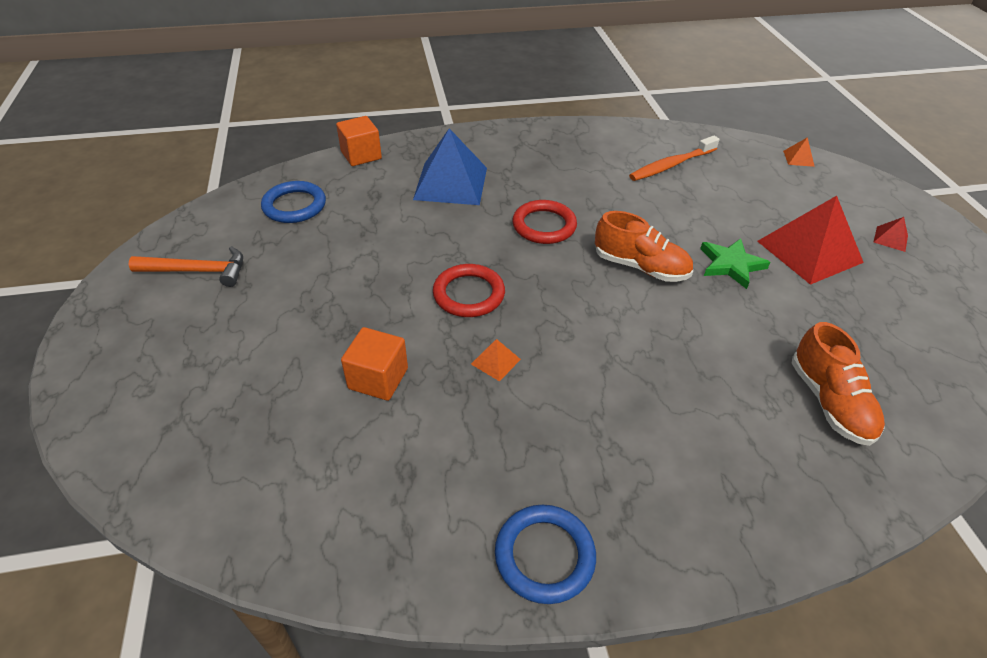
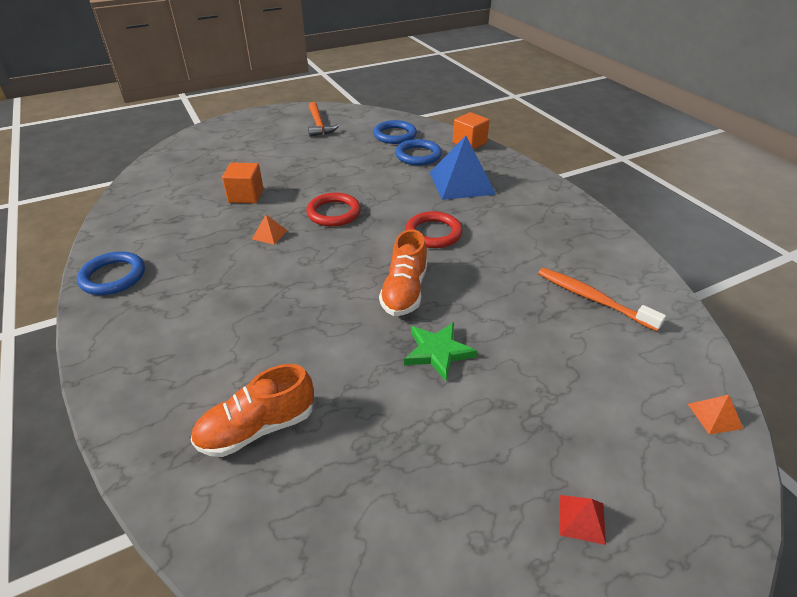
camera: 75 degrees right, 5 degrees down
red pyramid [757,196,864,285] -> none
none -> blue ring [395,139,442,165]

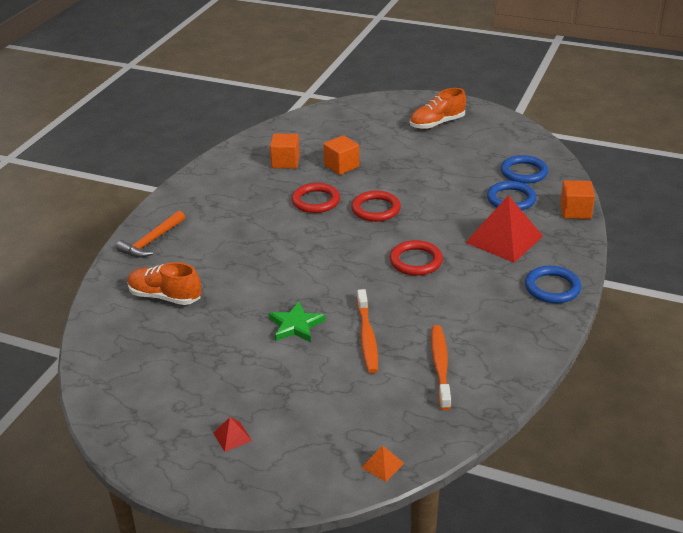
camera: 50 degrees right, 5 degrees down
blue ring [77,251,145,295] -> blue ring moved to [525,266,582,303]
orange pyramid [252,215,288,245] -> red ring [292,183,340,213]
orange hammer [308,102,339,137] -> orange hammer moved to [116,210,185,258]
orange shoe [379,229,427,316] -> orange shoe moved to [410,88,466,129]
blue pyramid [429,136,496,200] -> red pyramid [465,195,543,263]
none -> orange cube [270,134,300,169]
none -> orange toothbrush [357,289,378,373]

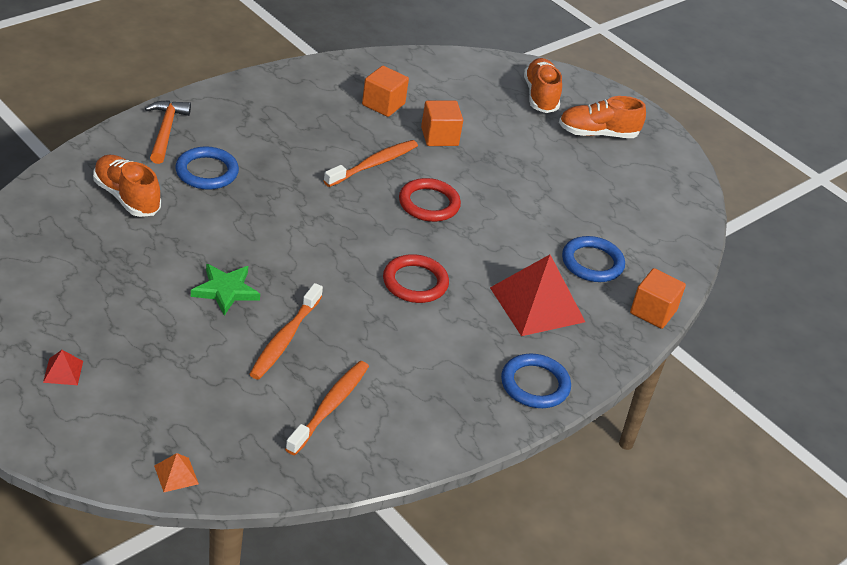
camera: 20 degrees right, 5 degrees up
orange hammer [116,210,185,258] -> orange hammer turned 120 degrees clockwise [145,100,191,164]
red ring [292,183,340,213] -> orange toothbrush [324,140,418,187]
blue ring [501,155,548,184] -> blue ring moved to [175,146,239,190]
none -> orange shoe [524,58,562,113]

